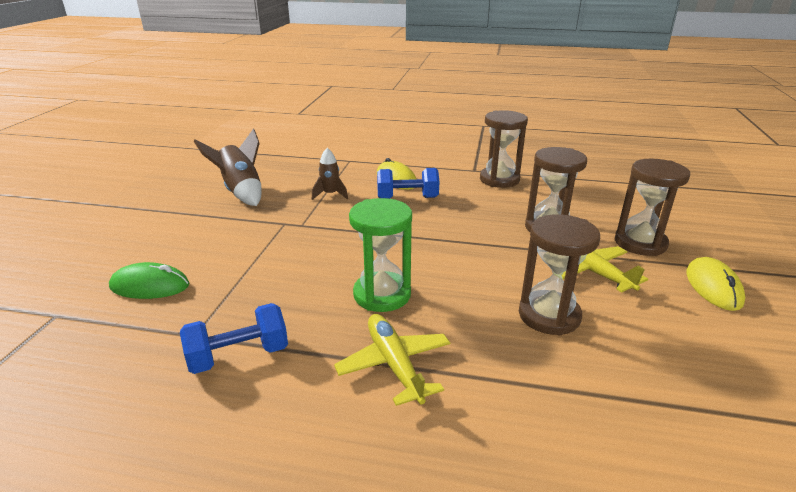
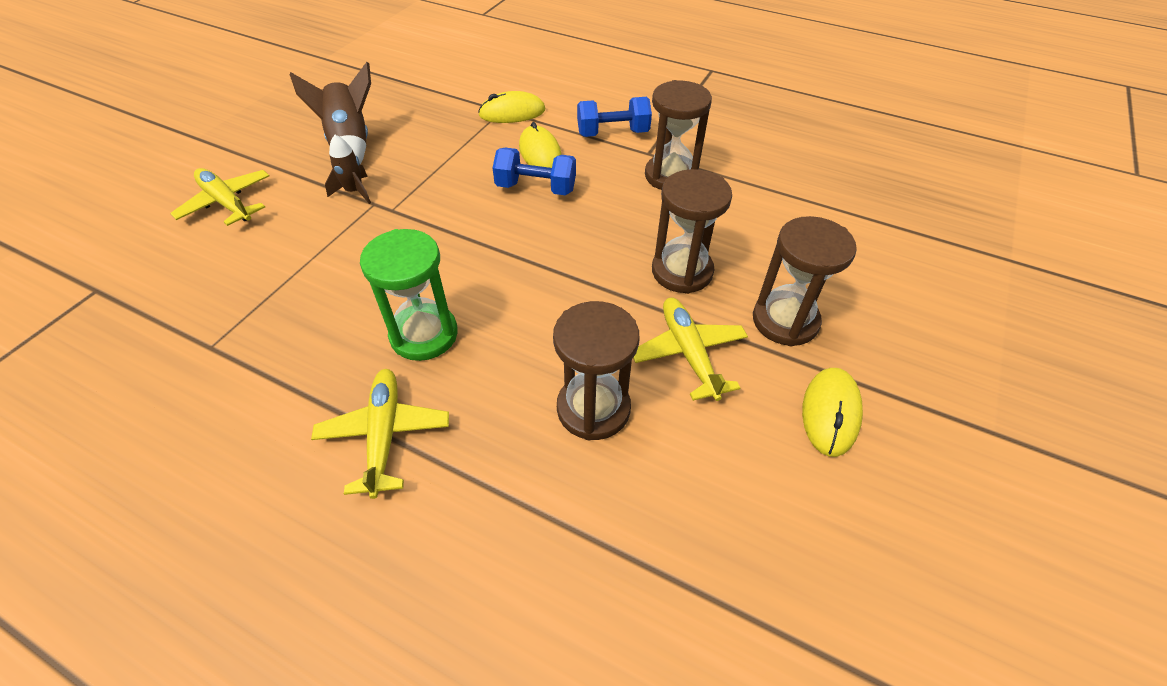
camera: 15 degrees right, 20 degrees up
green mouse [109,262,189,299] -> none
blue dumbbell [180,303,288,374] -> blue dumbbell moved to [577,97,652,137]
brown rocket [312,148,348,200] -> brown rocket moved to [325,135,371,204]
none -> yellow plane [170,168,270,226]
none -> yellow mouse [478,91,545,123]

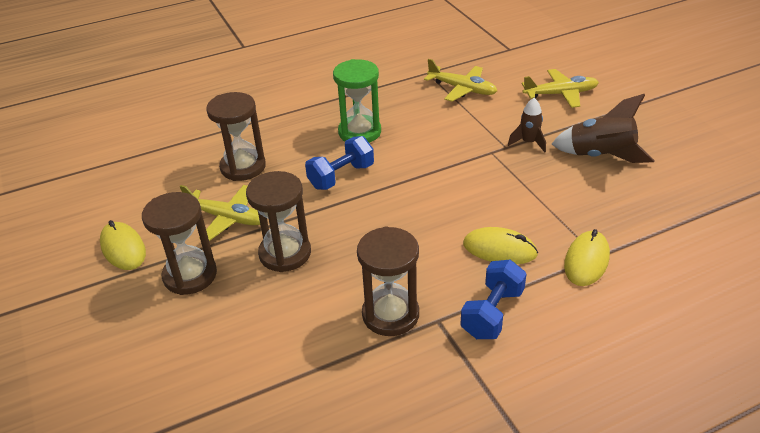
camera: 130 degrees right, 10 degrees down
yellow plane [311,369,449,499] -> yellow plane moved to [424,59,497,102]
blue dumbbell [493,148,576,196] -> blue dumbbell moved to [305,136,374,190]

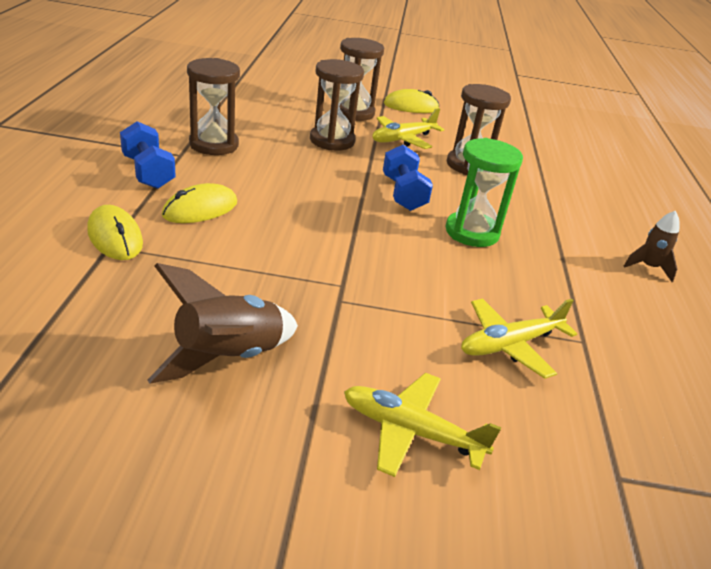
camera: 115 degrees right, 5 degrees down
brown rocket [508,98,546,153] -> brown rocket moved to [623,211,679,282]
yellow plane [522,69,599,108] -> yellow plane turned 90 degrees clockwise [344,373,501,477]

